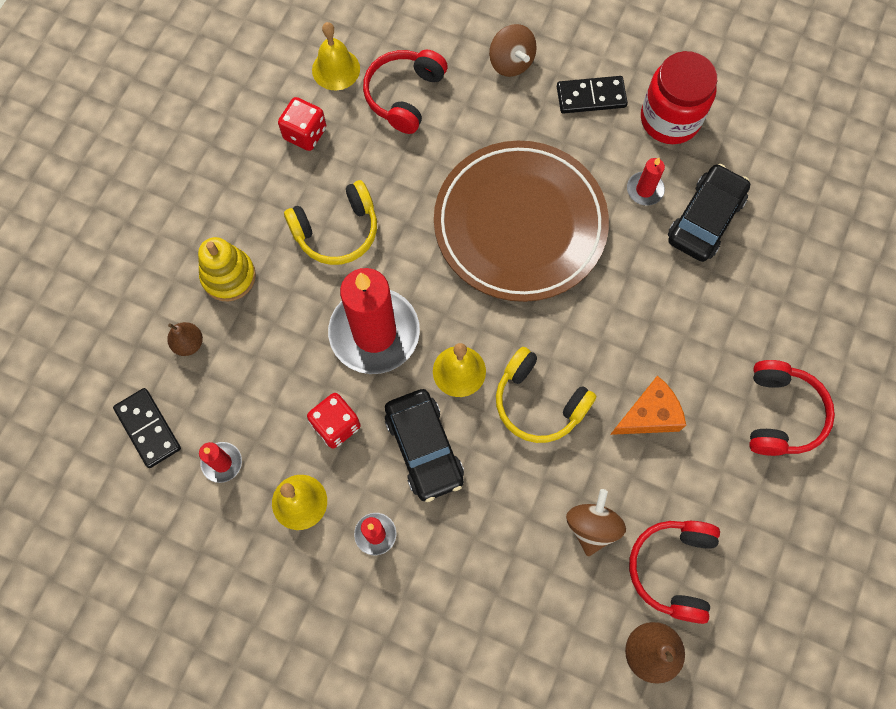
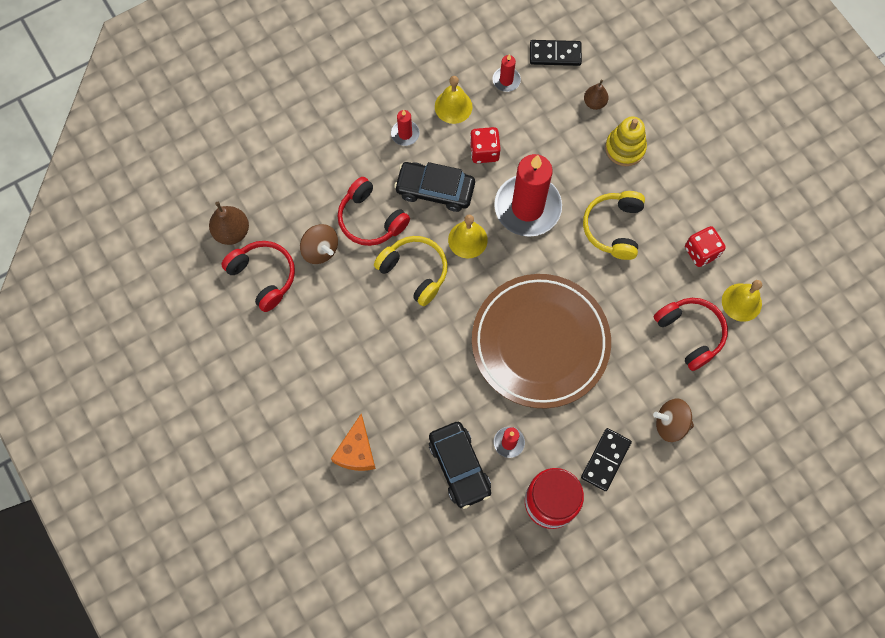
camera: 125 degrees right, 0 degrees up
yellow headphones [496,347,596,443] -> yellow headphones turned 60 degrees clockwise [374,236,448,306]
orange cheese [610,375,686,435] -> orange cheese moved to [331,414,376,471]
red headphones [749,360,835,456] -> red headphones moved to [338,177,410,246]

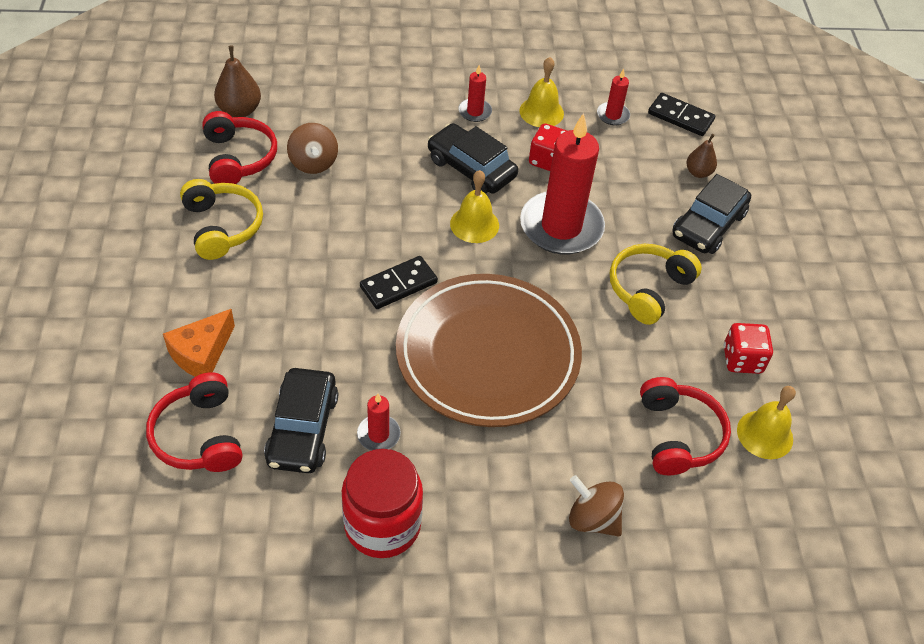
camera: 25 degrees right, 20 degrees down
red headphones [338,177,410,246] -> red headphones moved to [146,372,242,472]
yellow headphones [374,236,448,306] -> yellow headphones moved to [180,179,263,260]
black domino [581,428,632,491] -> black domino moved to [360,256,438,309]
yellow stacking toy [605,116,647,166] -> black car [672,174,751,254]

